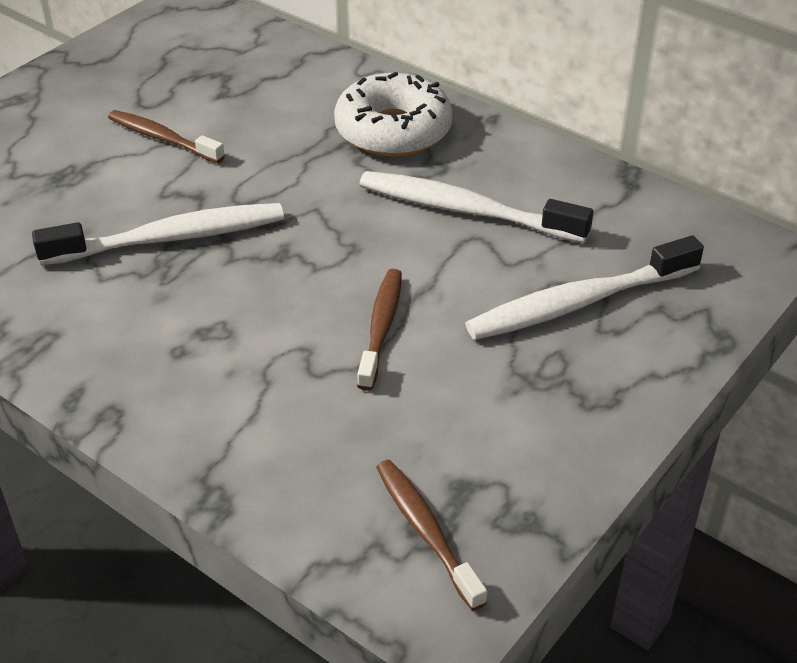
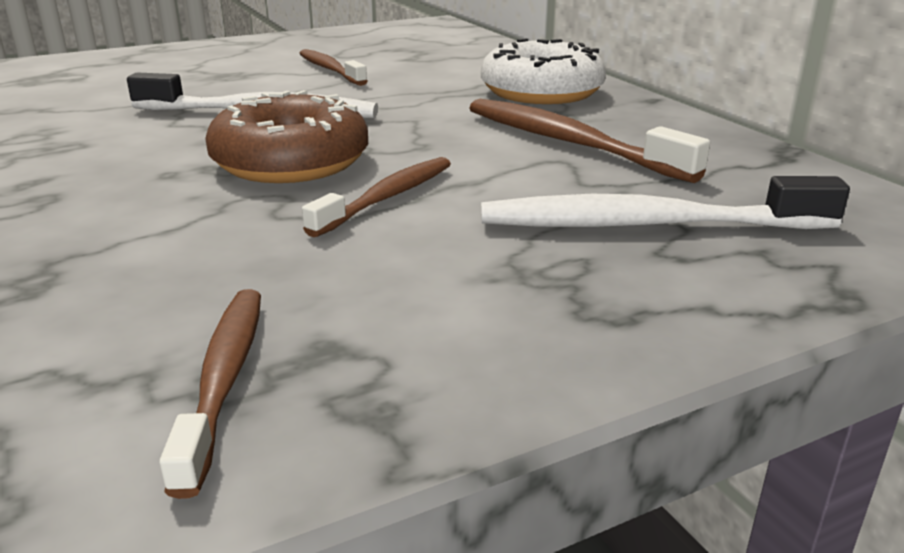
camera: 25 degrees right, 15 degrees down
white toothbrush [359,171,593,243] -> brown toothbrush [469,99,710,183]
none -> brown donut [205,90,368,183]

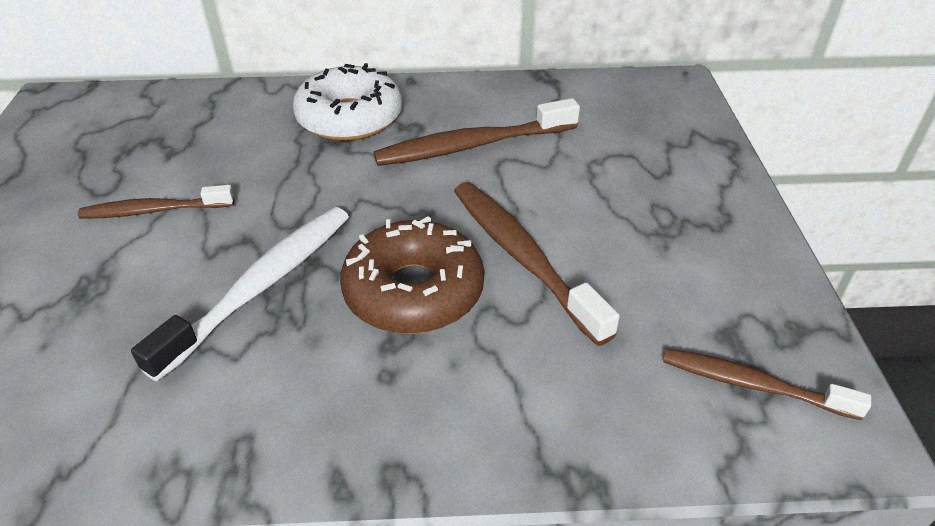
camera: 65 degrees left, 15 degrees up
brown toothbrush [302,157,451,237] -> brown toothbrush [454,182,620,346], size x1.57
white toothbrush [481,176,850,229] -> none

